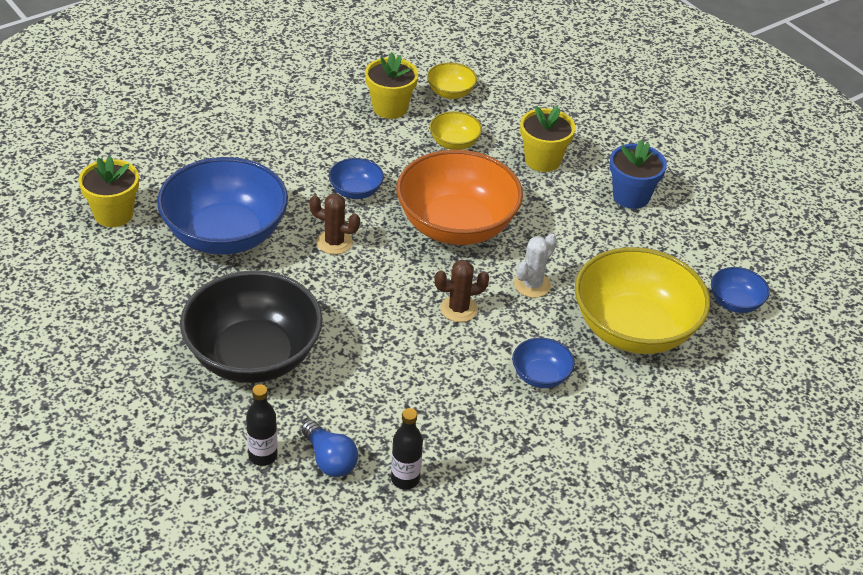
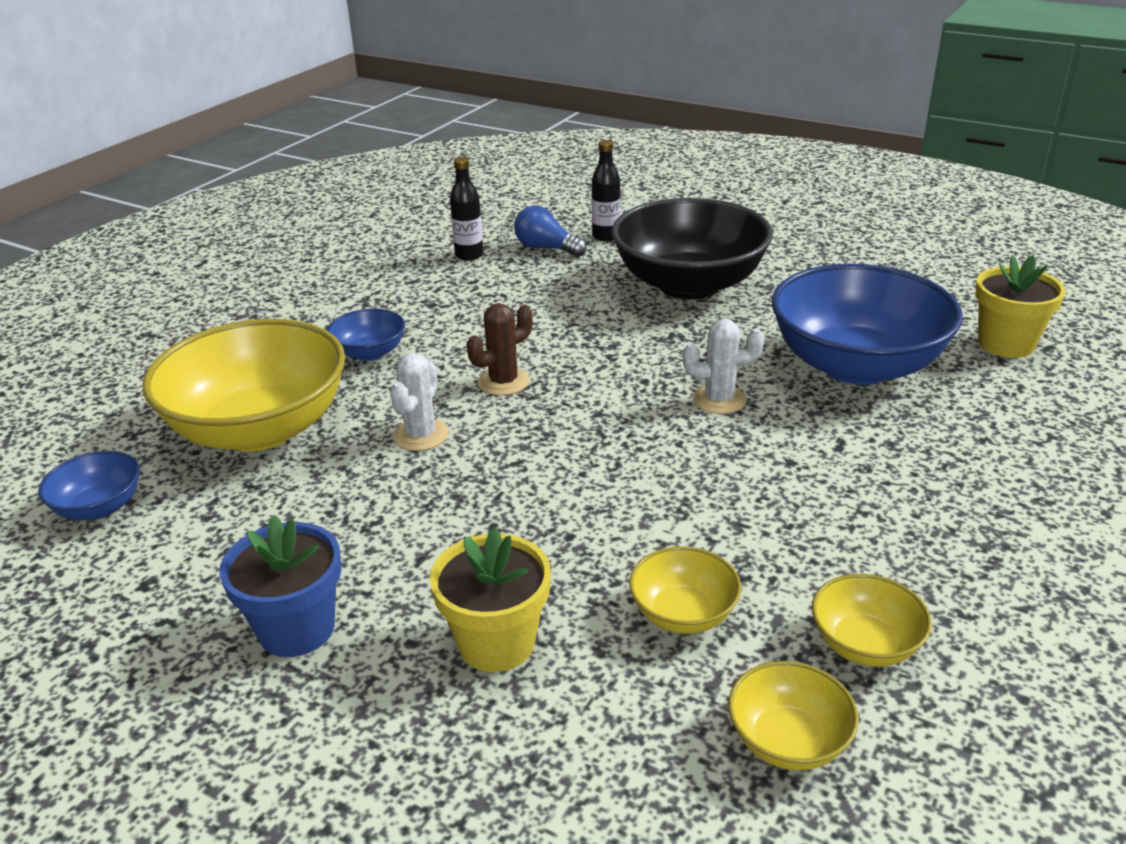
camera: 160 degrees right, 10 degrees down
brown cactus [309,194,360,254] -> white cactus [683,319,764,414]
blue bowl [329,158,384,199] -> none
yellow flower pot [365,52,418,119] -> yellow bowl [812,574,932,667]
orange bowl [397,150,523,245] -> none

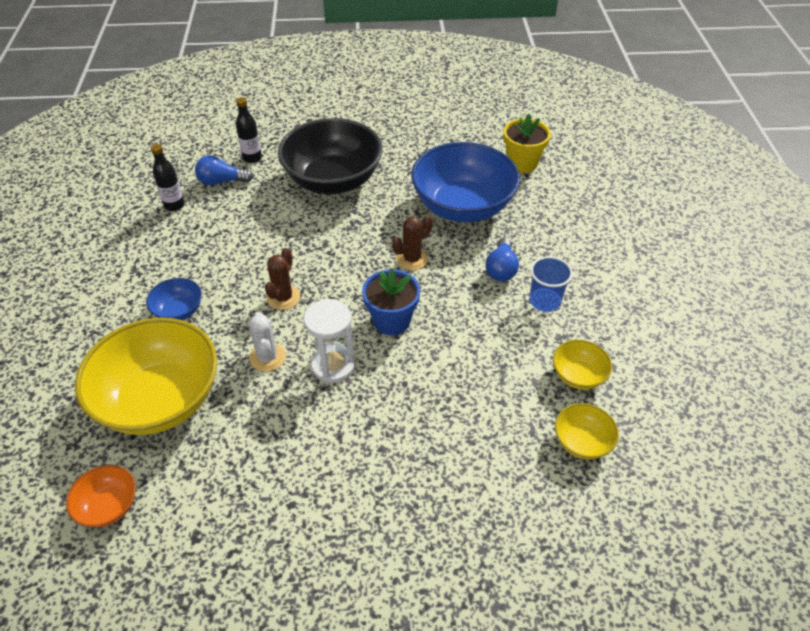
camera: 35 degrees left, 15 degrees up
blue bowl [38,451,140,520] -> orange bowl [66,465,136,528]
blue flower pot [219,515,341,657] -> blue flower pot moved to [362,269,420,335]
yellow flower pot [430,527,551,672] -> none
yellow bowl [629,546,741,634] -> none
white cactus [683,319,764,414] -> brown cactus [392,215,433,270]
none -> white hourglass [304,299,355,383]
none -> blue light bulb [485,237,519,281]
none -> blue cup [529,256,573,312]

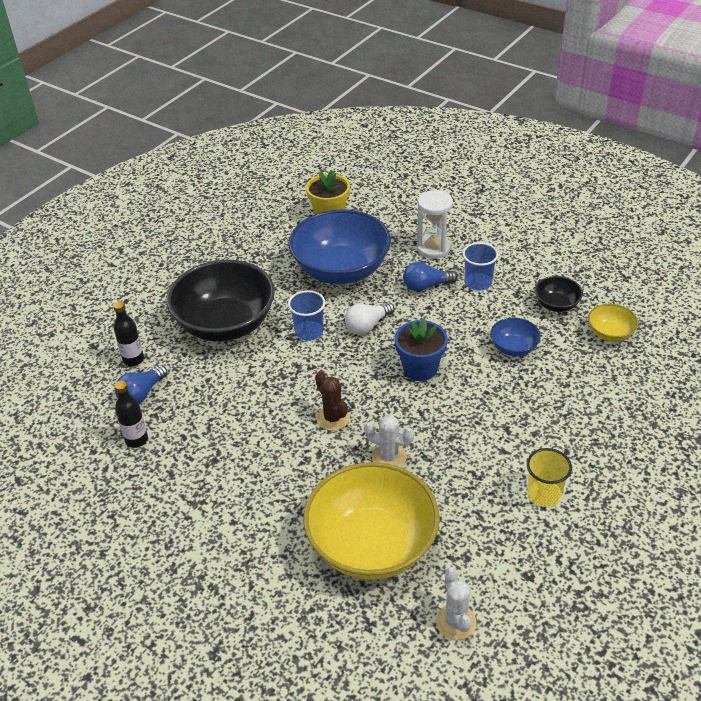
camera: 50 degrees left, 5 degrees down
orange bowl [66,465,136,528] -> white cactus [436,567,476,640]
blue bowl [146,278,202,320] -> blue bowl moved to [490,318,541,356]
white hourglass [304,299,355,383] -> white hourglass moved to [417,190,453,259]
brown cactus [392,215,433,270] -> white light bulb [345,302,394,334]
blue light bulb [485,237,519,281] -> blue light bulb turned 120 degrees clockwise [403,262,458,291]
yellow bowl [553,340,612,390] -> black bowl [535,276,583,312]
none -> blue cup [288,290,325,341]
none -> yellow cup [527,448,572,507]

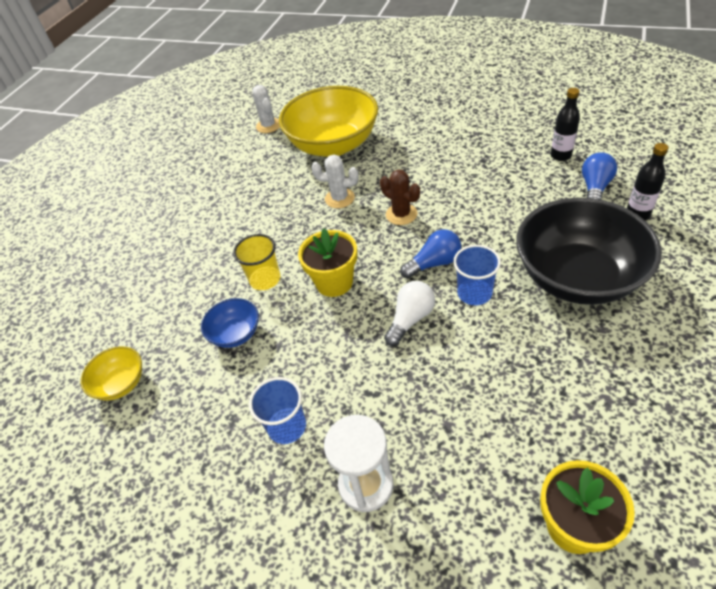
camera: 170 degrees right, 5 degrees up
blue bowl [289,209,391,284] -> none
blue flower pot [395,318,448,381] -> yellow flower pot [298,228,357,297]
blue light bulb [403,262,458,291] -> blue light bulb moved to [400,229,461,278]
yellow cup [527,448,572,507] -> yellow cup moved to [233,234,280,290]
black bowl [535,276,583,312] -> none

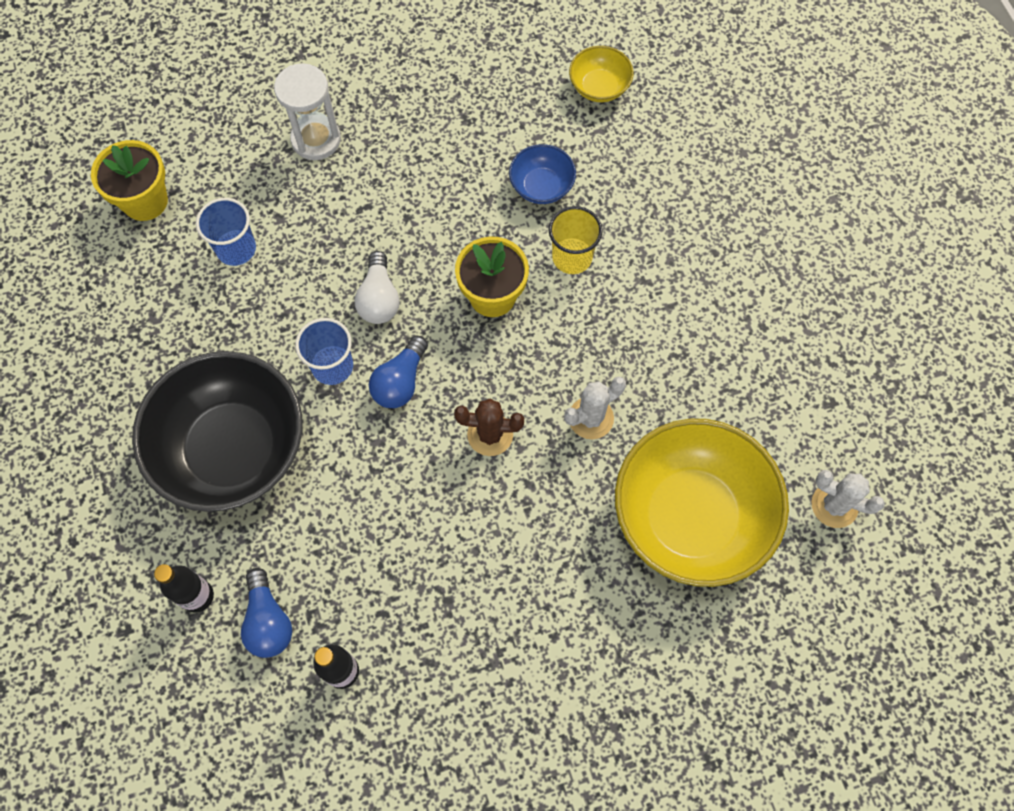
camera: 135 degrees right, 20 degrees up
blue cup [249,377,306,444] -> blue cup moved to [196,198,256,266]

